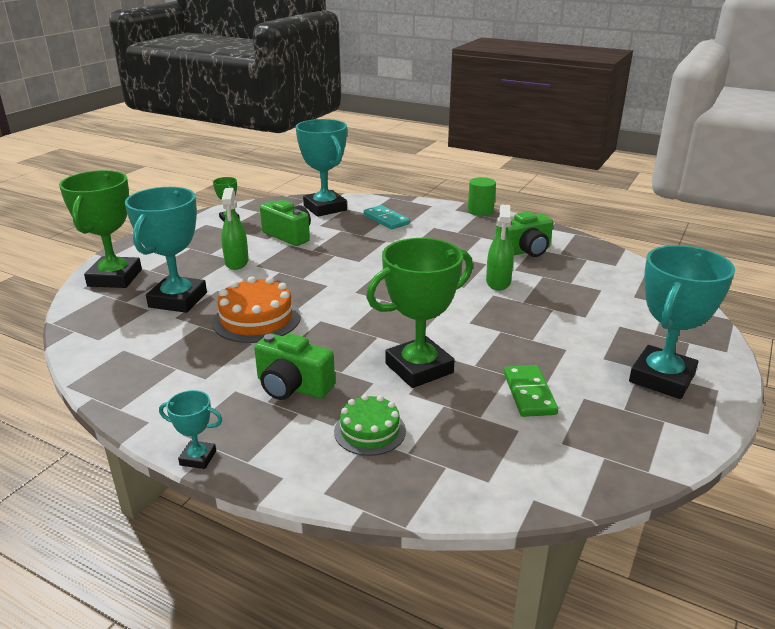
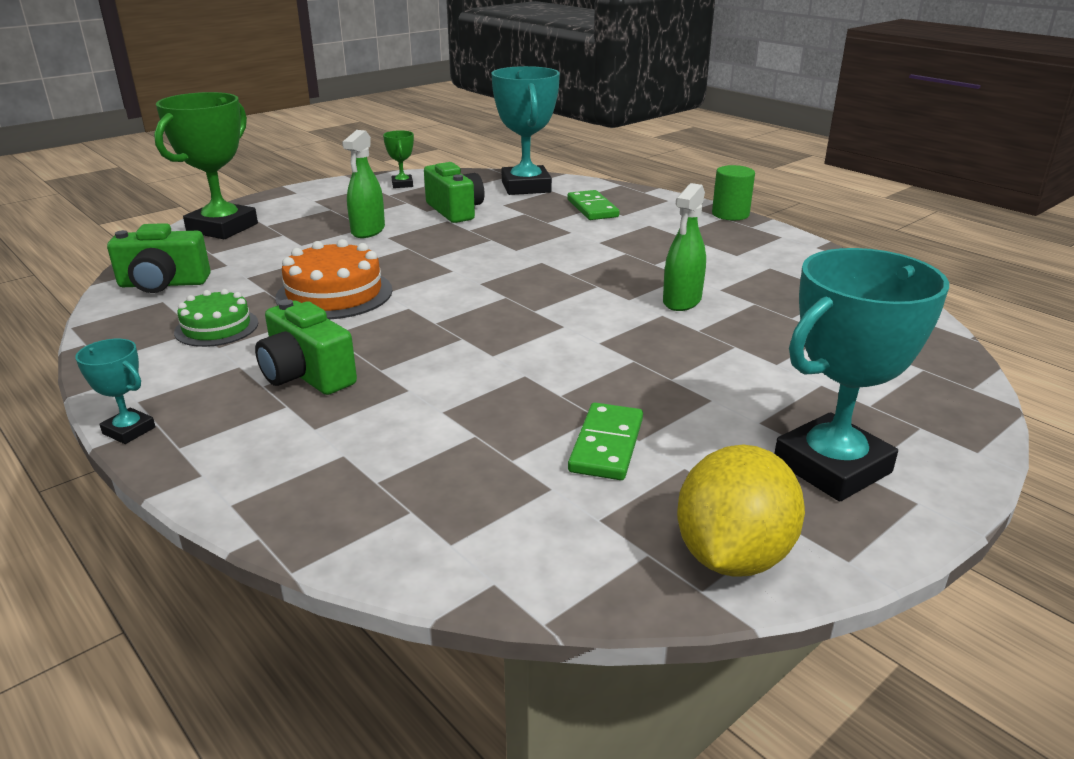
camera: 20 degrees right, 0 degrees up
turquoise trophy [125,187,207,313] -> none
green cake [334,394,406,456] -> green cake moved to [174,289,258,347]
turquoise domino [363,205,410,229] -> green domino [568,190,619,220]
green trophy [366,238,473,388] -> none
green camera [496,211,553,257] -> green camera moved to [107,223,210,293]
none -> yellow lemon [677,445,805,577]

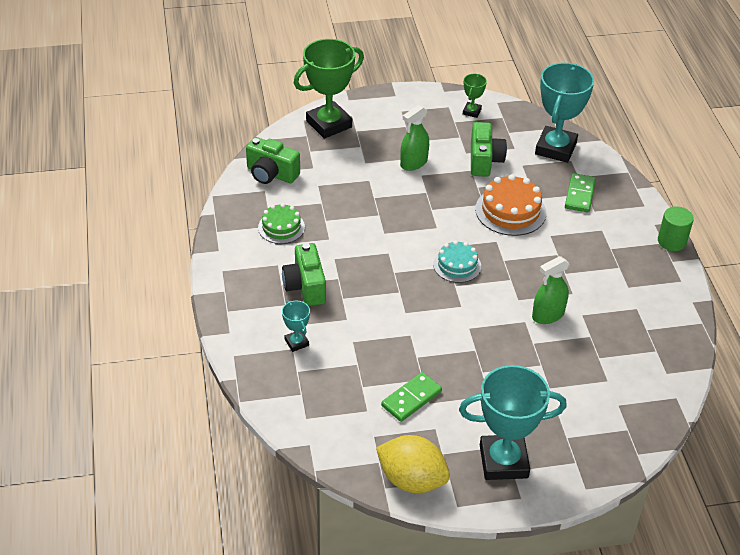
camera: 30 degrees right, 15 degrees up
turquoise trophy [75,339,156,444] -> turquoise trophy moved to [282,301,310,352]
orange cake [275,239,392,320] -> orange cake moved to [475,174,546,236]
yellow lemon [677,445,805,577] -> yellow lemon turned 60 degrees clockwise [376,435,450,493]
none -> turquoise cake [433,241,481,283]

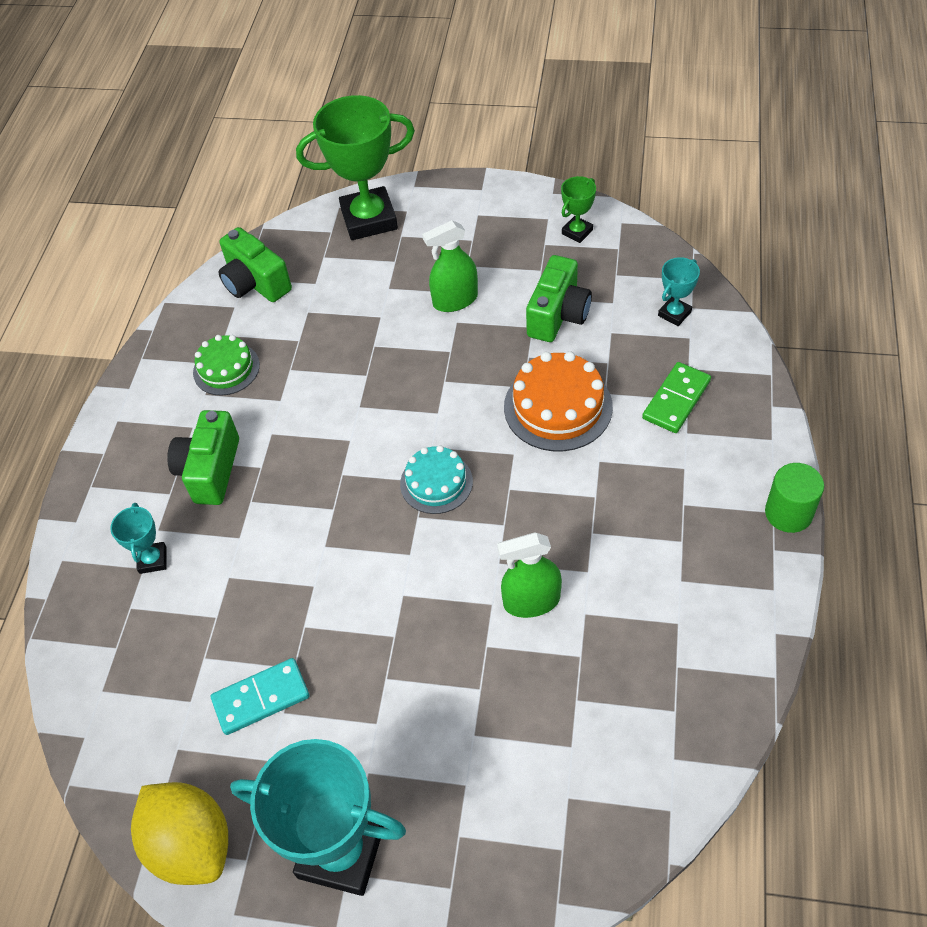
camera: 25 degrees right, 10 degrees up
green domino [381,372,442,422] -> turquoise domino [211,658,310,735]
turquoise trophy [535,63,594,163] -> turquoise trophy [658,257,700,326], size x0.46

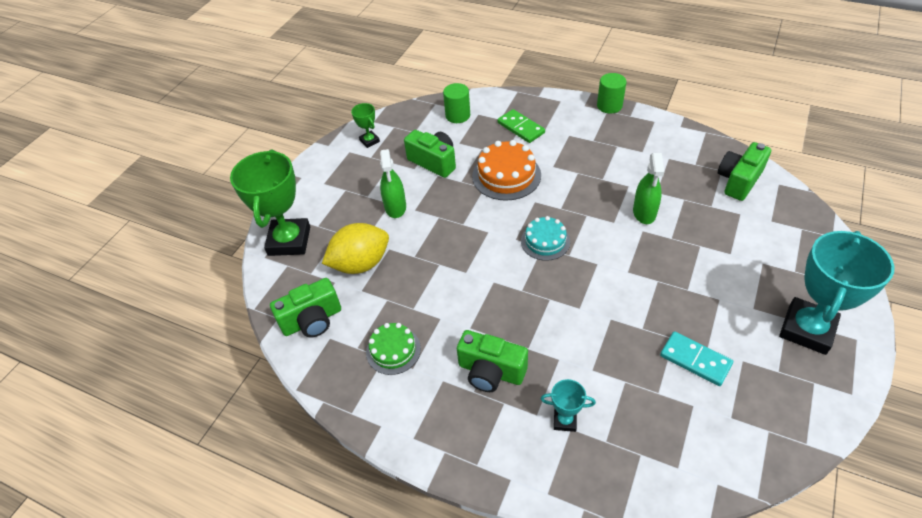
camera: 75 degrees left, 5 degrees down
yellow lemon [131,782,228,885] -> yellow lemon moved to [322,223,389,274]
turquoise domino [211,658,310,735] -> turquoise domino turned 45 degrees counterclockwise [660,331,733,386]
turquoise trophy [658,257,700,326] -> green cylinder [443,83,470,123]
none -> green camera [718,142,771,201]

